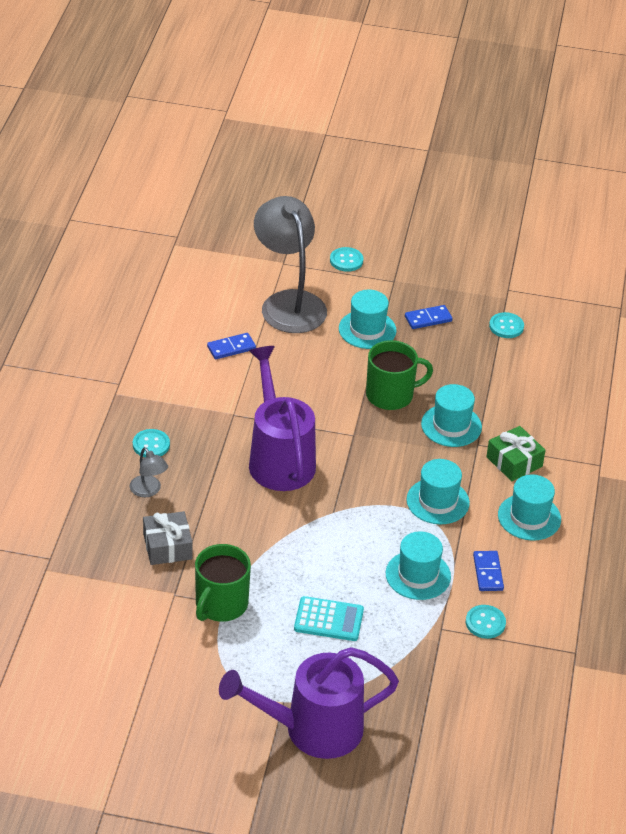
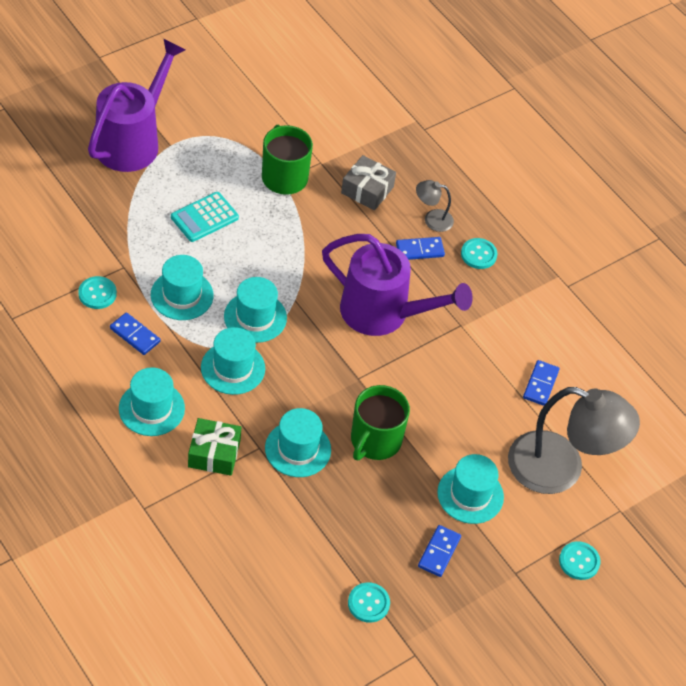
camera: 130 degrees right, 10 degrees up
none -> turquoise hat [224,277,287,343]
none -> blue domino [396,237,445,260]

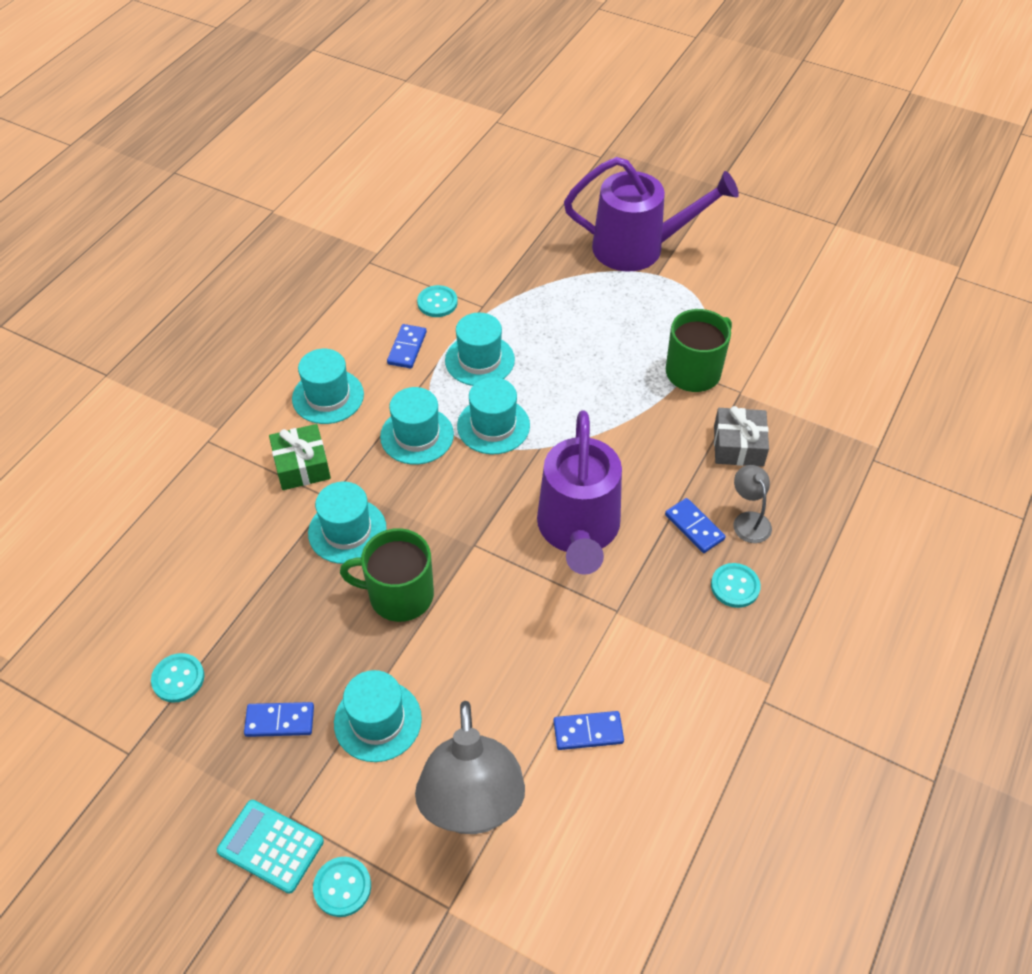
camera: 70 degrees right, 0 degrees up
turquoise calculator [171,192,239,242] -> turquoise calculator moved to [217,800,324,894]

